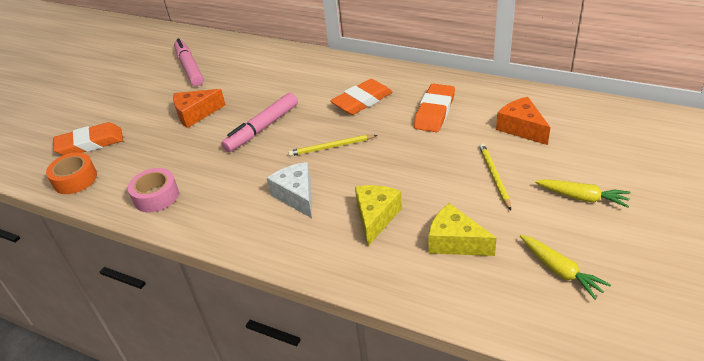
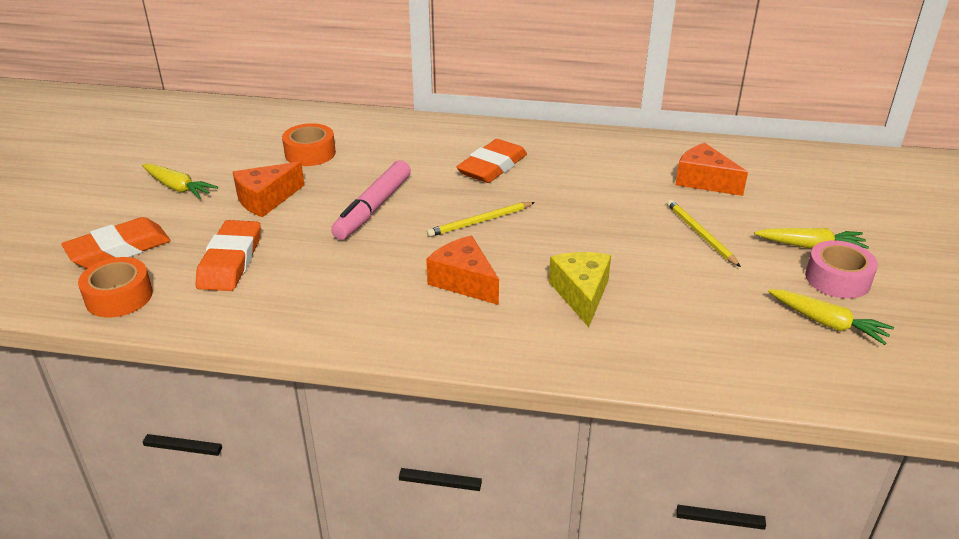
camera: 20 degrees left, 5 degrees down
pink tape [128,168,179,212] -> pink tape moved to [805,240,878,299]
pink marker [174,38,204,86] -> none
white cheese [267,162,312,218] -> orange cheese [426,236,499,305]
orange eraser [414,84,455,132] -> orange eraser moved to [195,220,261,291]
yellow cheese [429,203,497,256] -> none
none -> yellow carrot [142,164,218,199]
none -> orange tape [282,123,336,166]

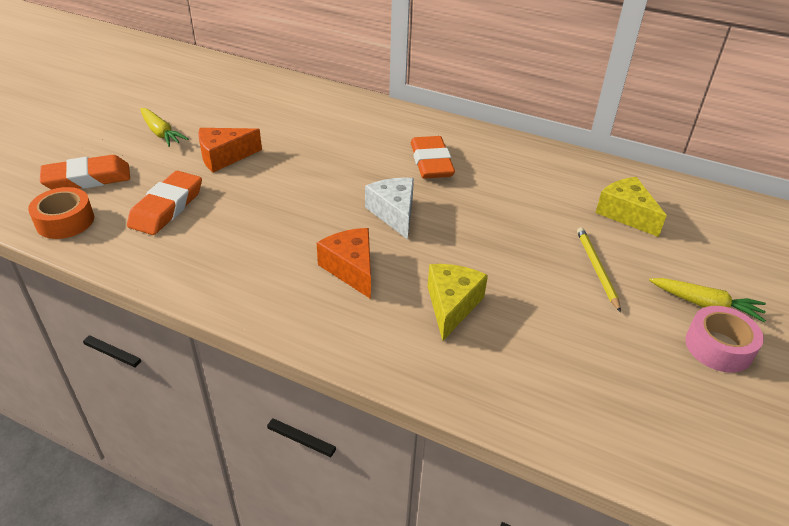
camera: 15 degrees right, 5 degrees up
orange tape [282,123,336,166] -> none
pink marker [331,161,411,240] -> none
yellow pencil [427,202,535,237] -> white cheese [365,178,414,240]
orange eraser [457,139,527,183] -> orange eraser turned 60 degrees counterclockwise [411,136,455,179]
orange cheese [675,143,748,196] -> yellow cheese [595,177,667,237]
yellow carrot [768,289,894,345] -> none

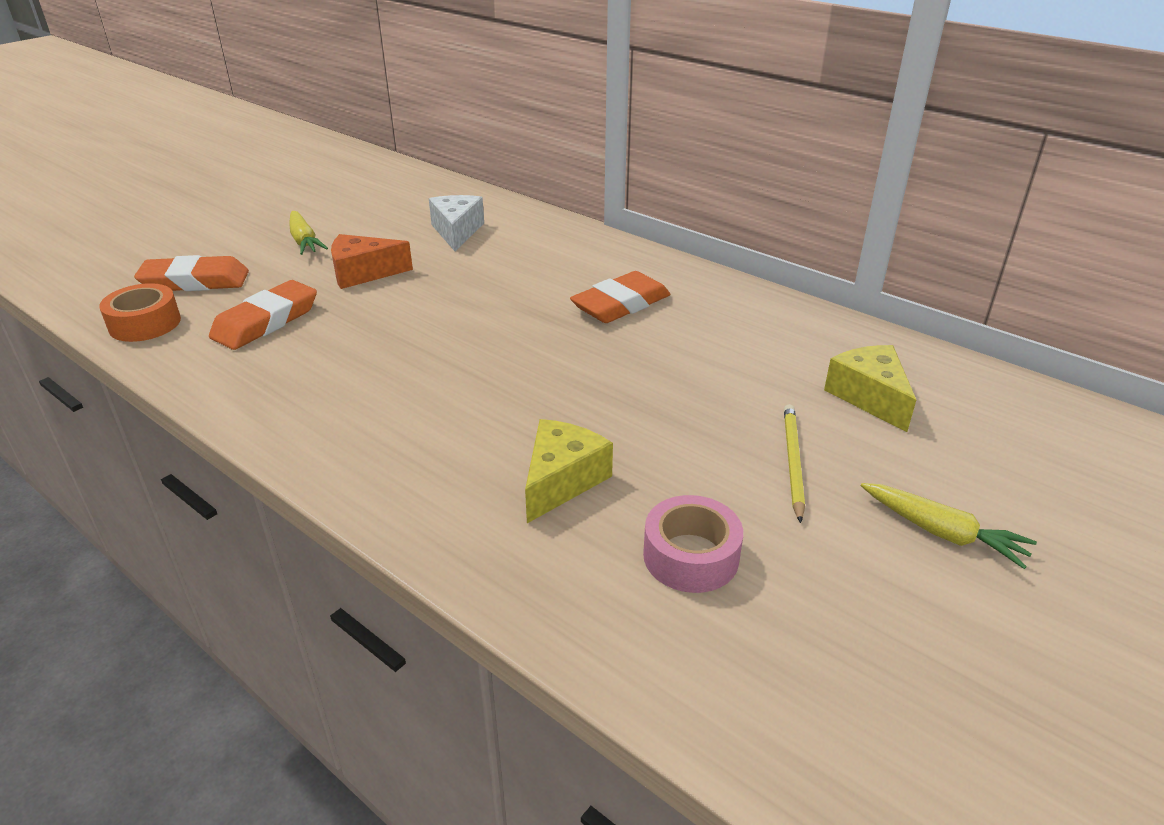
camera: 15 degrees right, 5 degrees down
orange cheese [317,228,371,299] -> none
white cheese [365,178,414,240] -> white cheese moved to [429,195,484,251]
orange eraser [411,136,455,179] -> orange eraser turned 45 degrees clockwise [570,271,670,323]
pink tape [685,306,764,373] -> pink tape moved to [643,495,743,593]

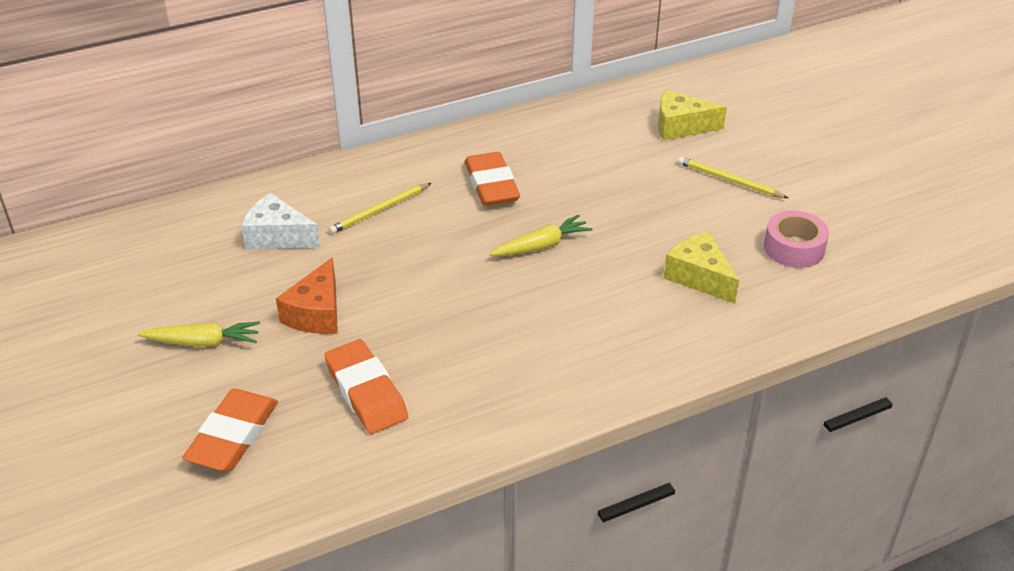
camera: 65 degrees left, 5 degrees up
orange tape [99,283,181,342] -> none
yellow carrot [861,483,1037,569] -> yellow carrot moved to [490,215,593,256]
none -> yellow pencil [329,183,431,234]

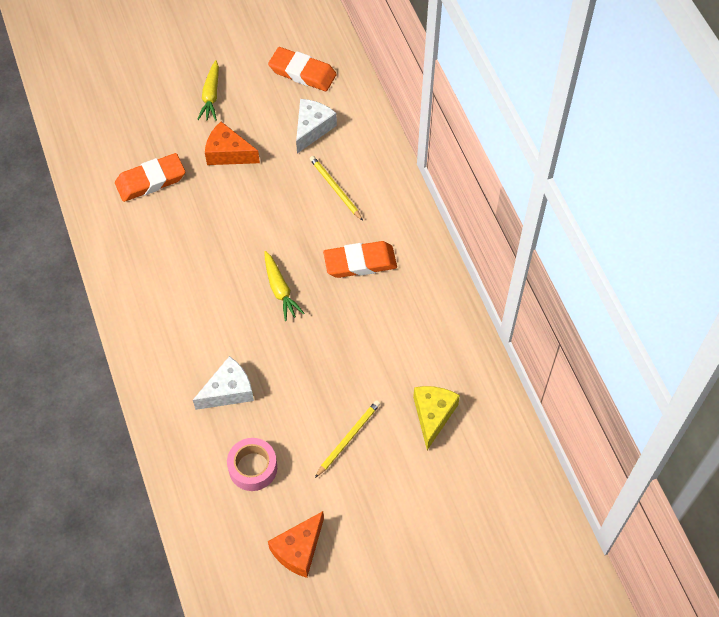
camera: 95 degrees right, 20 degrees up
orange eraser [182,389,278,471] -> orange eraser moved to [268,47,337,91]
yellow cheese [664,232,739,304] -> white cheese [193,356,254,410]
none -> orange cheese [268,511,324,578]

